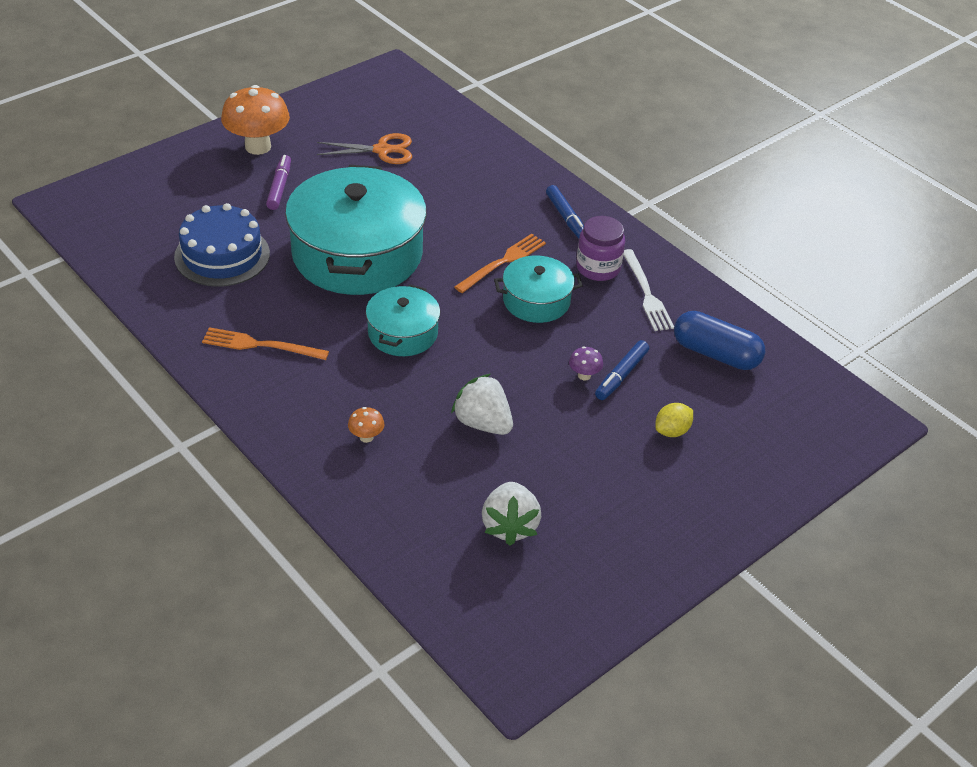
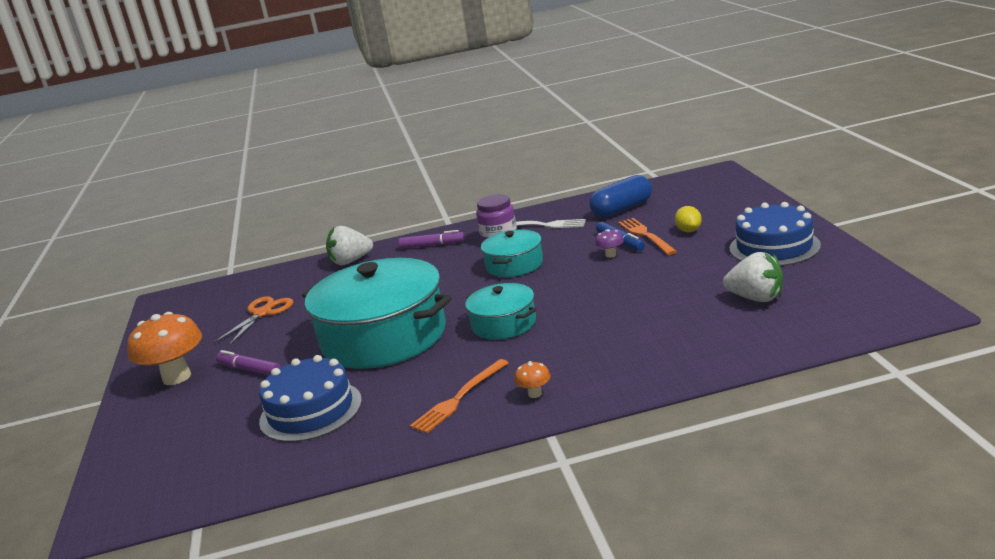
camera: 55 degrees left, 20 degrees down
orange mushroom [348,407,384,443] -> orange mushroom moved to [514,361,551,398]
white strawberry [451,374,513,435] -> white strawberry moved to [326,226,373,265]
orange fork [455,234,546,293] -> orange fork moved to [618,218,677,255]
blue marker [546,185,584,238] -> purple marker [399,230,465,249]
none -> blue cake [729,202,821,266]

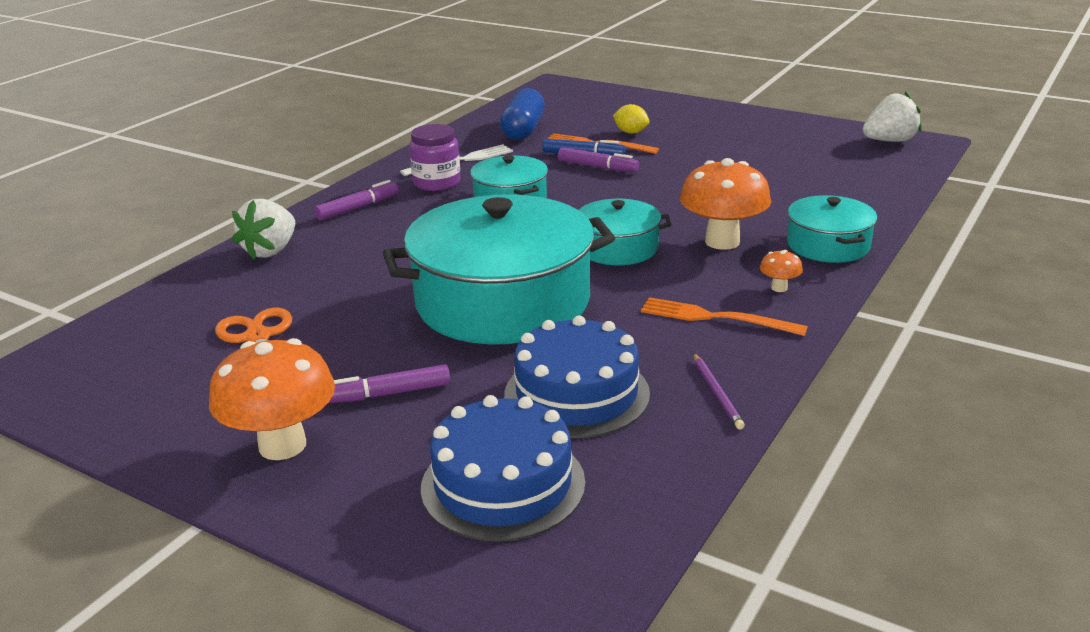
camera: 50 degrees left, 5 degrees up
orange fork [410,359,509,433] -> orange fork turned 120 degrees clockwise [641,297,808,336]
purple mushroom [595,229,624,258] -> purple marker [558,147,639,172]
white strawberry [723,252,783,302] -> white strawberry moved to [863,91,922,142]
blue cake [729,202,821,266] -> blue cake moved to [421,395,585,542]
none -> orange mushroom [680,158,771,250]
none -> purple pencil [693,353,745,430]
none -> turquoise pot [787,195,877,263]

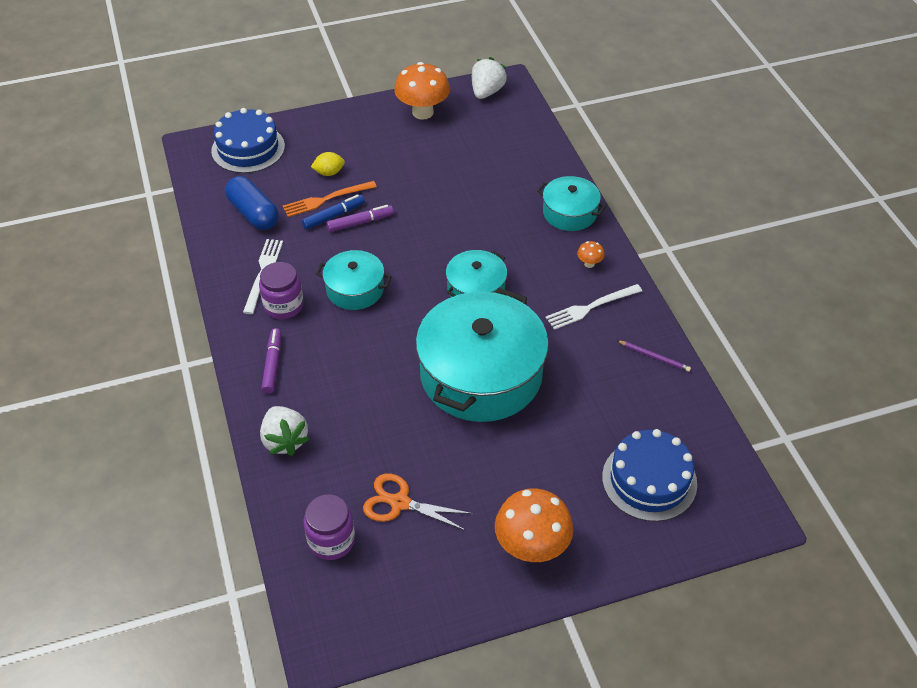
camera: 50 degrees left, 20 degrees up
purple marker [328,365,450,404] -> none
blue cake [504,315,650,438] -> blue cake moved to [211,108,285,173]
orange fork [641,297,808,336] -> white fork [545,284,642,330]
orange mushroom [680,158,771,250] -> orange mushroom moved to [394,62,450,120]
none -> purple jar [304,494,355,560]

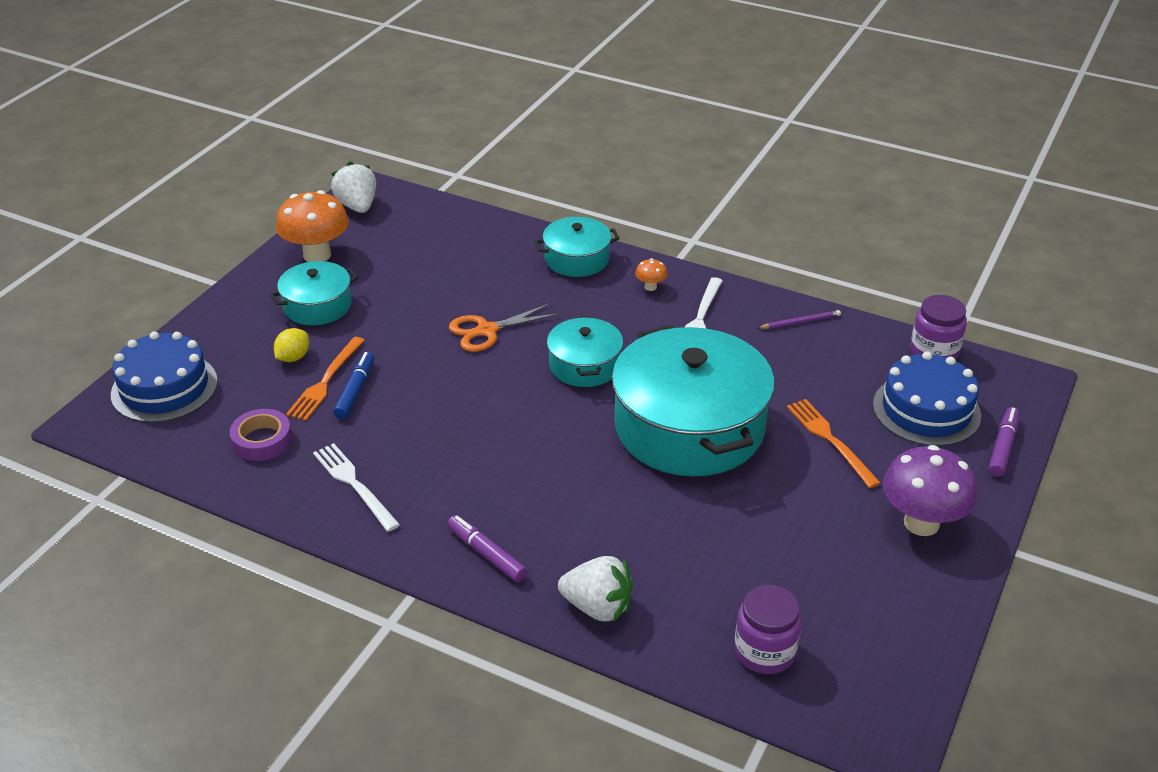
camera: 45 degrees left, 10 degrees down
blue capsule [225,176,279,230] -> purple tape [229,409,292,461]
purple jar [259,262,304,319] -> purple jar moved to [910,295,967,360]
turquoise pot [316,250,392,310] -> turquoise pot moved to [270,261,358,325]
purple marker [327,205,394,232] -> purple marker moved to [988,407,1019,477]
orange scissors [363,473,473,531] -> orange scissors moved to [449,303,560,352]
orange mushroom [495,488,574,562] -> purple mushroom [883,445,977,536]
none -> orange fork [787,399,881,488]

